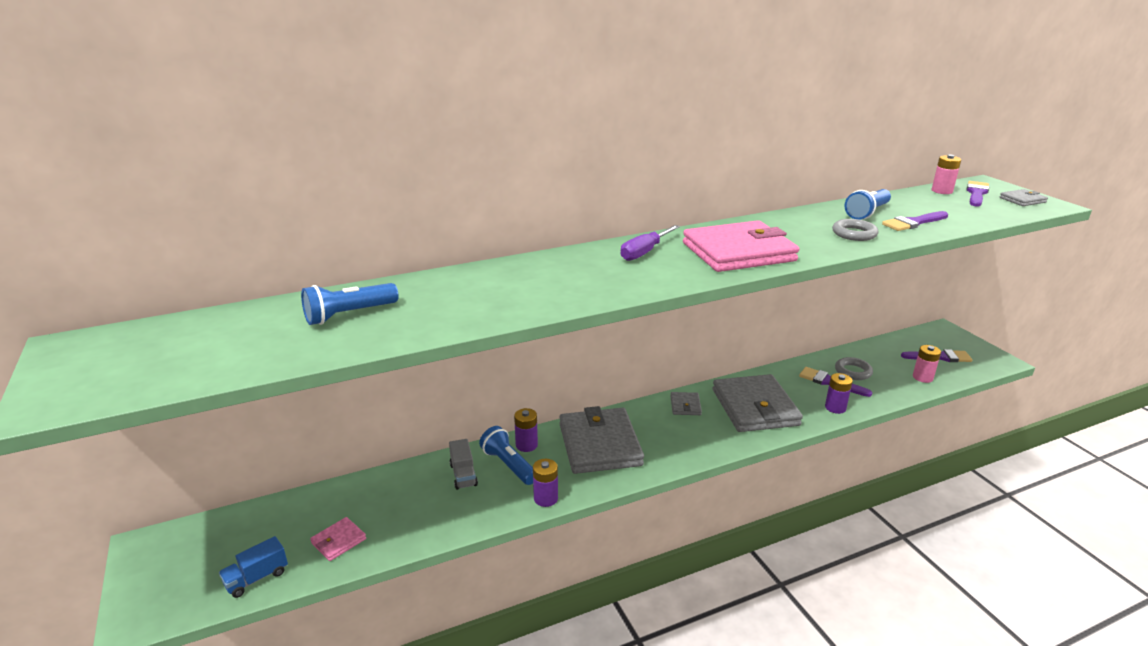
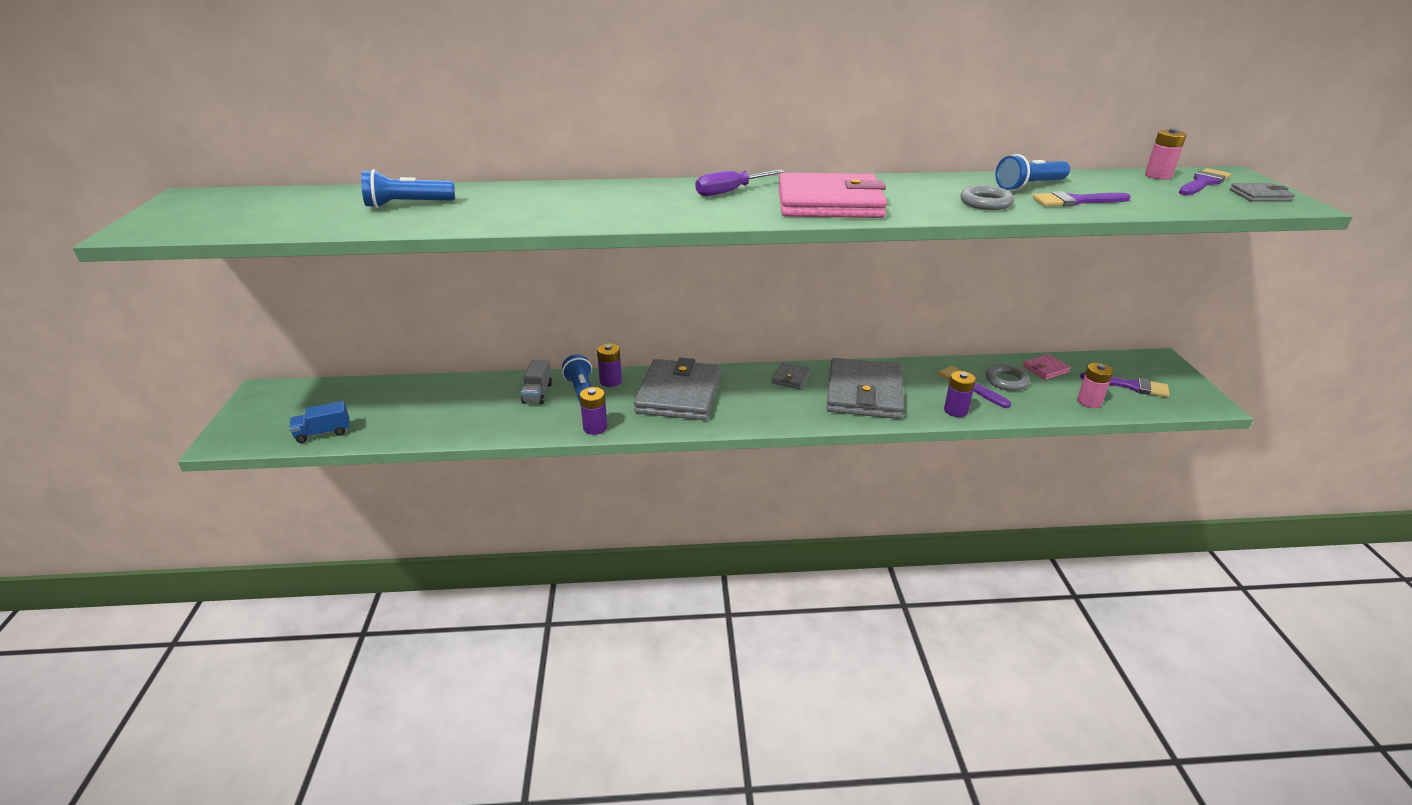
camera: 20 degrees right, 5 degrees up
pink wallet [310,517,366,561] -> pink wallet moved to [1023,354,1071,380]

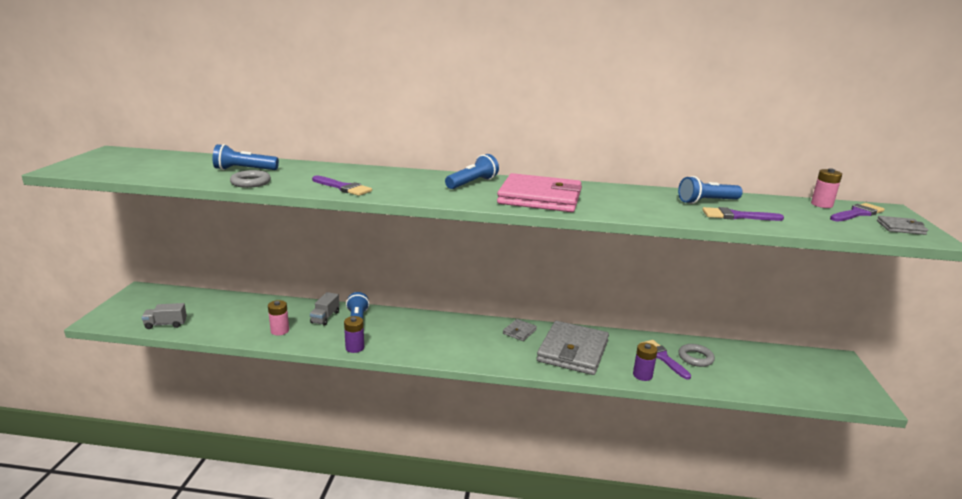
camera: 10 degrees right, 10 degrees down
blue truck [289,401,350,443] -> grey truck [141,303,187,329]
purple battery [597,343,622,387] -> none
grey wallet [634,358,721,420] -> none
purple screwdriver [695,170,785,196] -> blue flashlight [445,154,499,189]
grey ring [960,185,1014,210] -> grey ring moved to [230,170,271,188]
pink wallet [1023,354,1071,380] -> none
pink battery [1077,363,1113,408] -> pink battery moved to [268,300,289,336]
purple brush [1080,372,1170,397] -> purple brush moved to [312,175,372,196]

